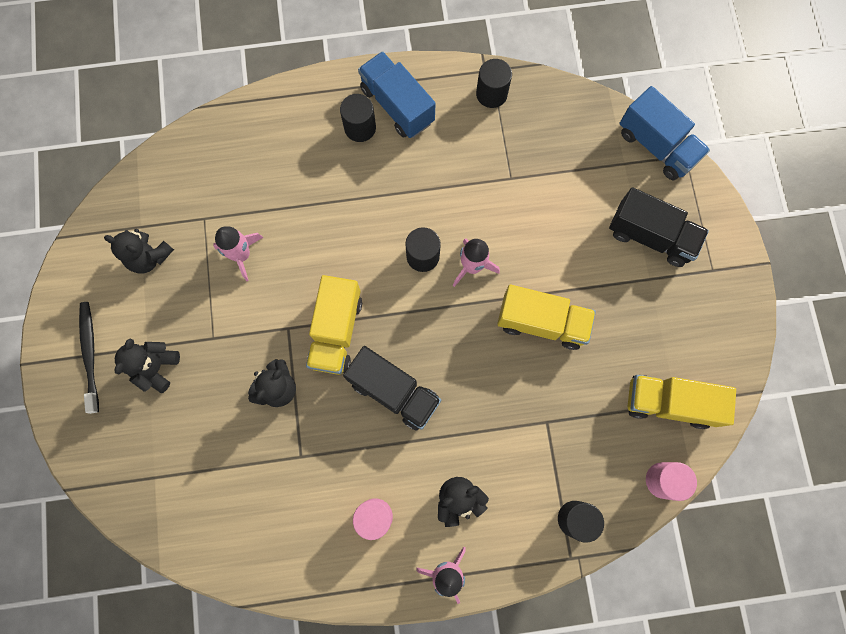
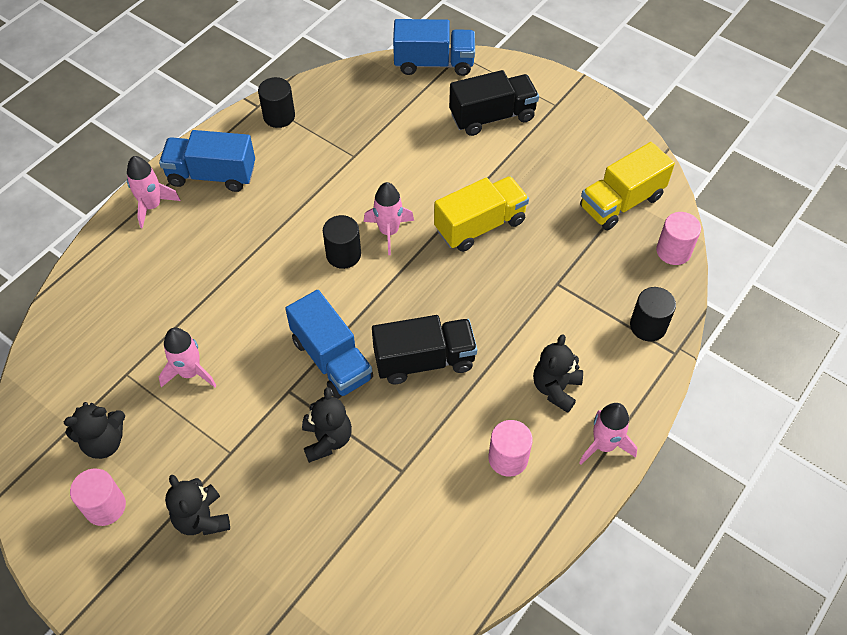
camera: 45 degrees left, 20 degrees down
black toothbrush [79,302,99,414] -> none
yellow truck [306,275,362,375] -> blue truck [285,290,373,399]
black cylinder [340,94,376,142] -> none
none -> pink cylinder [70,469,126,526]
none -> pink rocket [127,156,181,228]

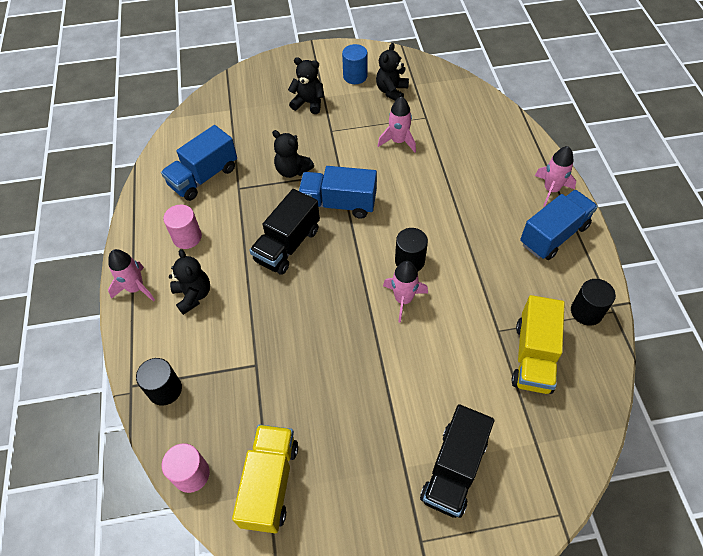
camera: 135 degrees right, 0 degrees up
pink cylinder [70,469,126,526] -> blue cylinder [342,44,368,84]
blue truck [393,19,475,76] -> blue truck moved to [161,125,237,201]
yellow truck [434,176,529,252] -> yellow truck moved to [512,295,565,394]

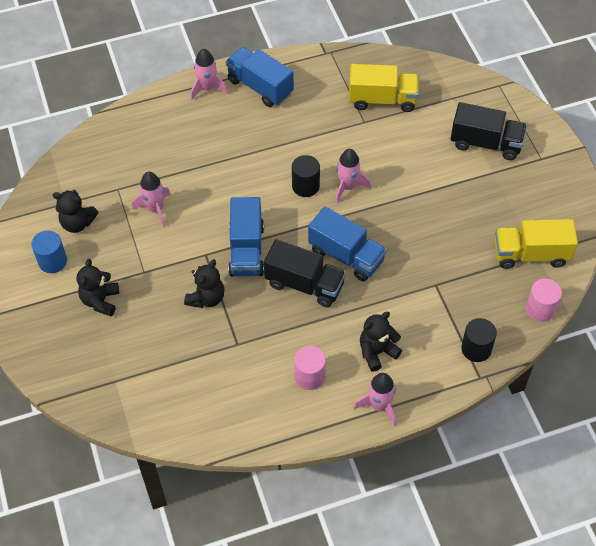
camera: 100 degrees left, 0 degrees up
blue truck [161,125,237,201] -> blue truck moved to [308,206,387,281]
black cylinder [571,279,616,326] -> none

